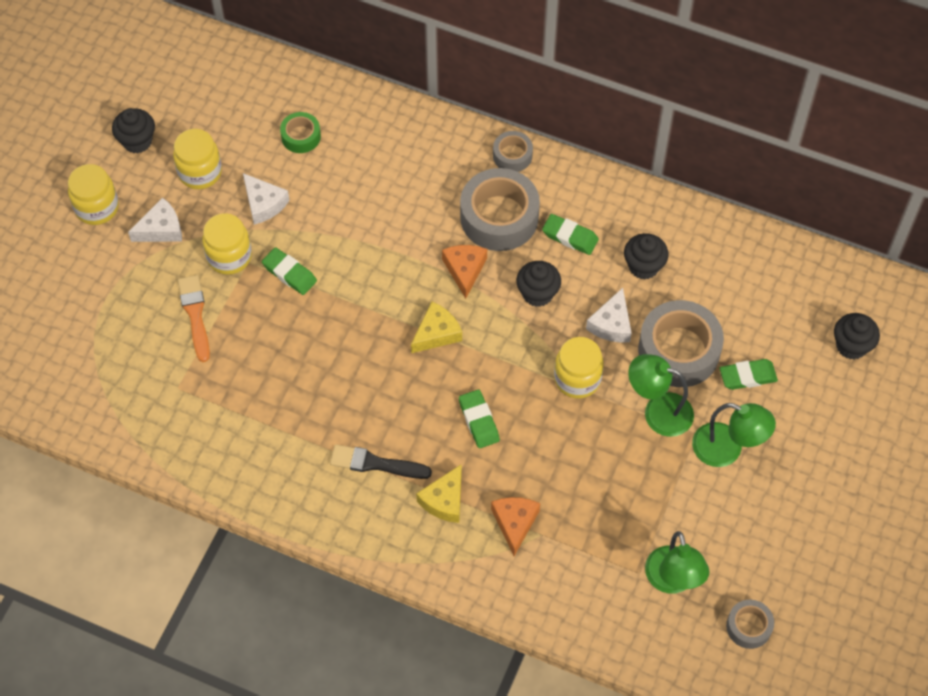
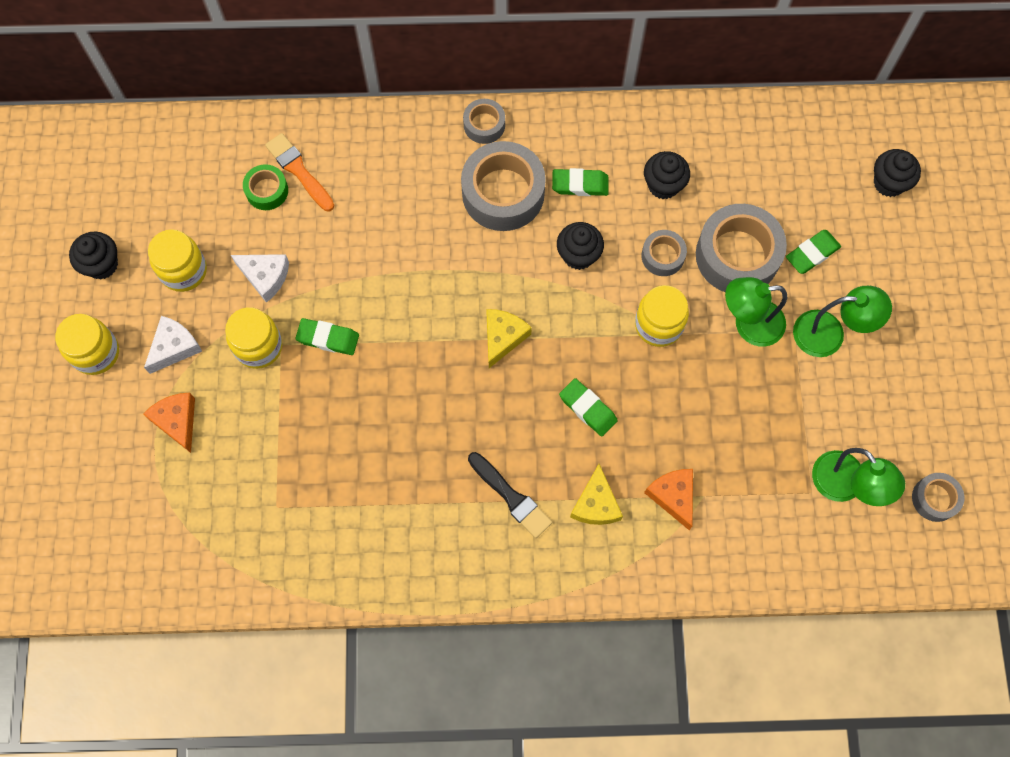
camera: 25 degrees left, 10 degrees up
orange brush [178,275,210,362] -> orange brush moved to [265,133,334,211]
black brush [330,444,432,479] -> black brush turned 120 degrees counterclockwise [468,452,552,538]
orange cheese [442,245,487,299] -> orange cheese moved to [143,393,195,453]
white cheese [586,288,632,343] -> grey tape [641,230,687,276]

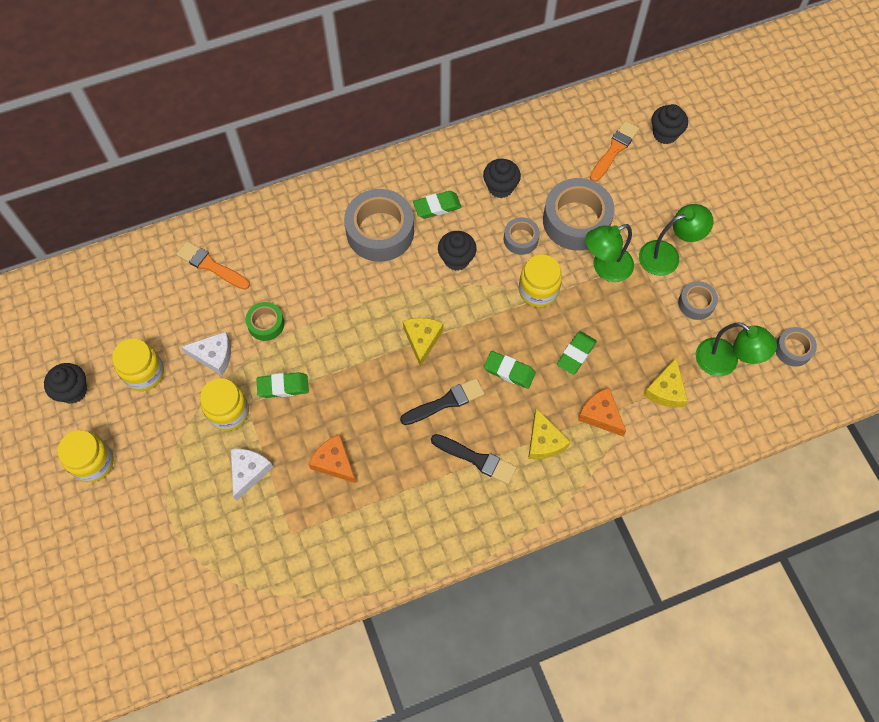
camera: 20 degrees left, 5 degrees down
orange cheese [143,393,195,453] -> orange cheese moved to [309,434,356,483]
white cheese [144,316,202,374] -> white cheese moved to [231,449,273,501]
green tape [243,164,288,210] -> green tape moved to [245,302,284,341]
grey tape [463,99,505,144] -> grey tape moved to [678,281,718,320]
green eraser [786,230,841,274] -> green eraser moved to [557,331,597,375]
none -> black brush [400,378,485,425]
none -> orange brush [590,121,639,182]
none -> yellow cheese [643,358,688,408]

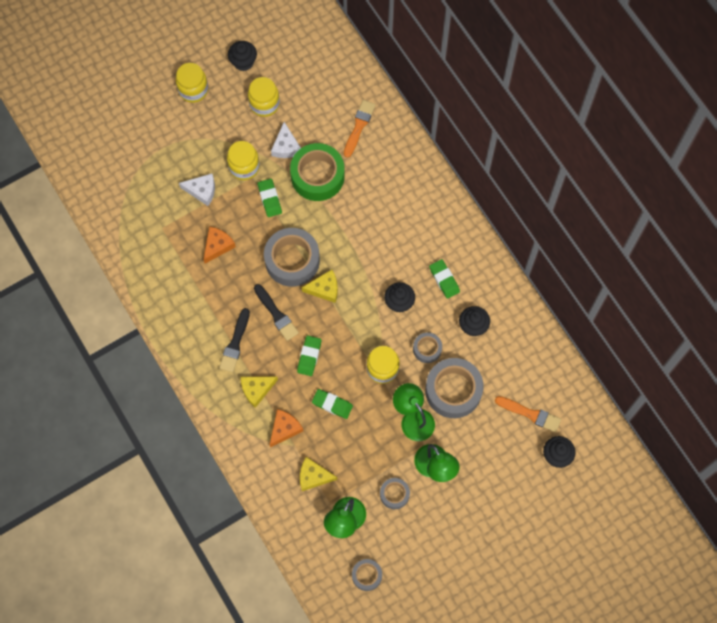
camera: 80 degrees right, 5 degrees up
green tape [245,302,284,341] -> green tape [290,143,345,201], size x1.94
grey tape [344,189,414,262] -> grey tape moved to [264,228,320,287]

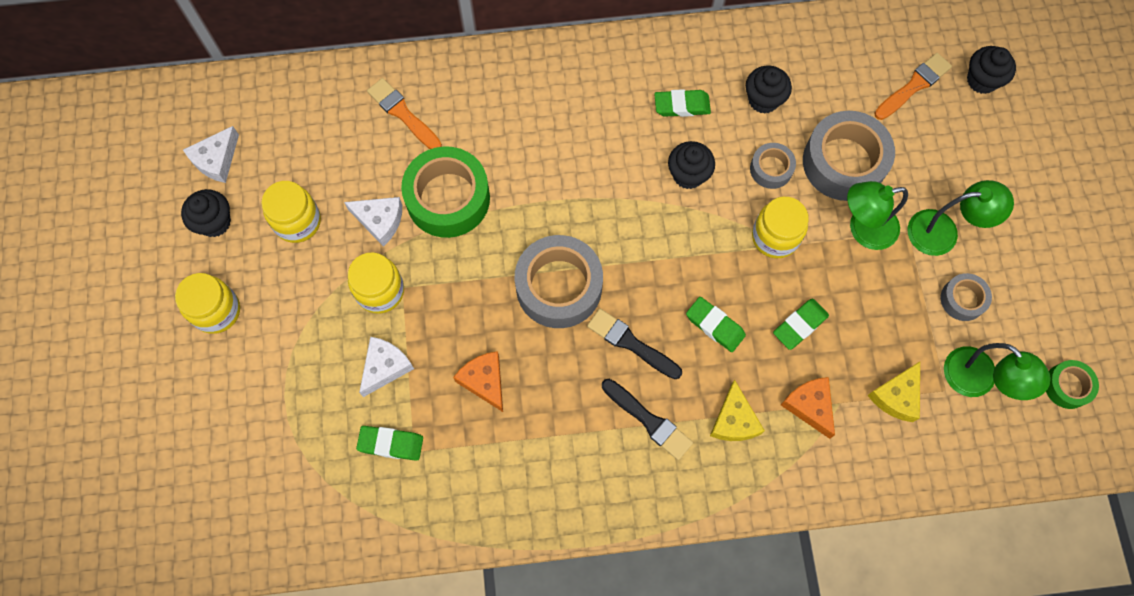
camera: 65 degrees left, 0 degrees up
black brush [254,284,299,341] -> black brush turned 135 degrees counterclockwise [587,309,682,379]
green eraser [258,179,282,217] -> green eraser moved to [356,426,423,461]
yellow cheese [302,270,338,303] -> none
grey tape [352,559,382,591] -> green tape [1046,360,1099,409]
none -> white cheese [183,126,239,183]

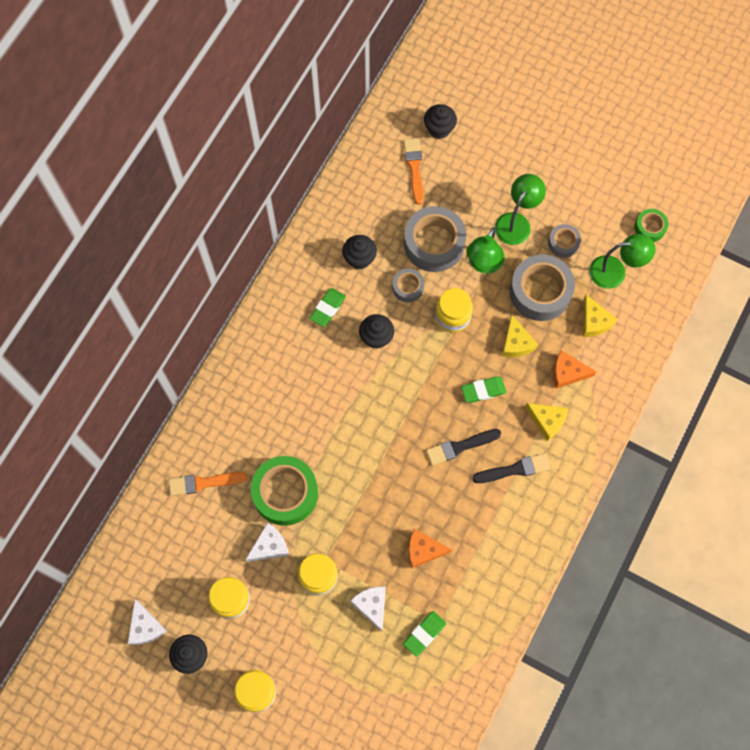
camera: 55 degrees left, 0 degrees up
grey tape [515,235,603,328] -> grey tape moved to [510,254,575,321]
green eraser [773,299,829,350] -> yellow cheese [502,314,538,357]

